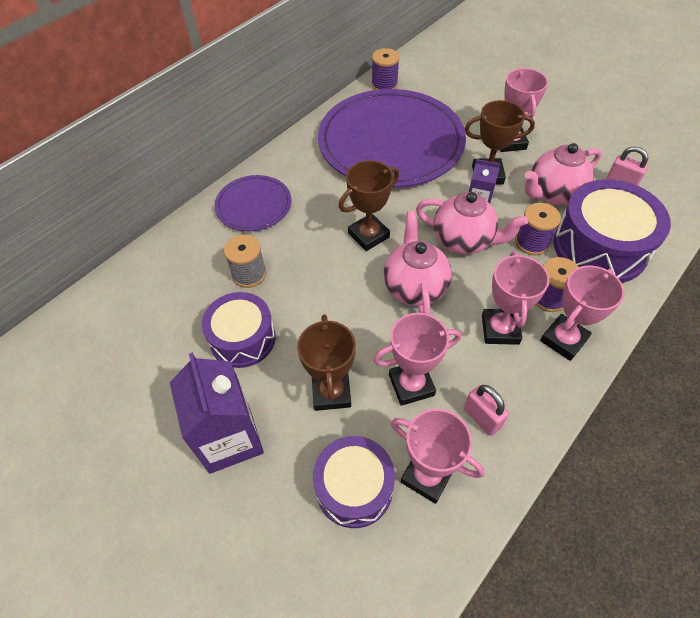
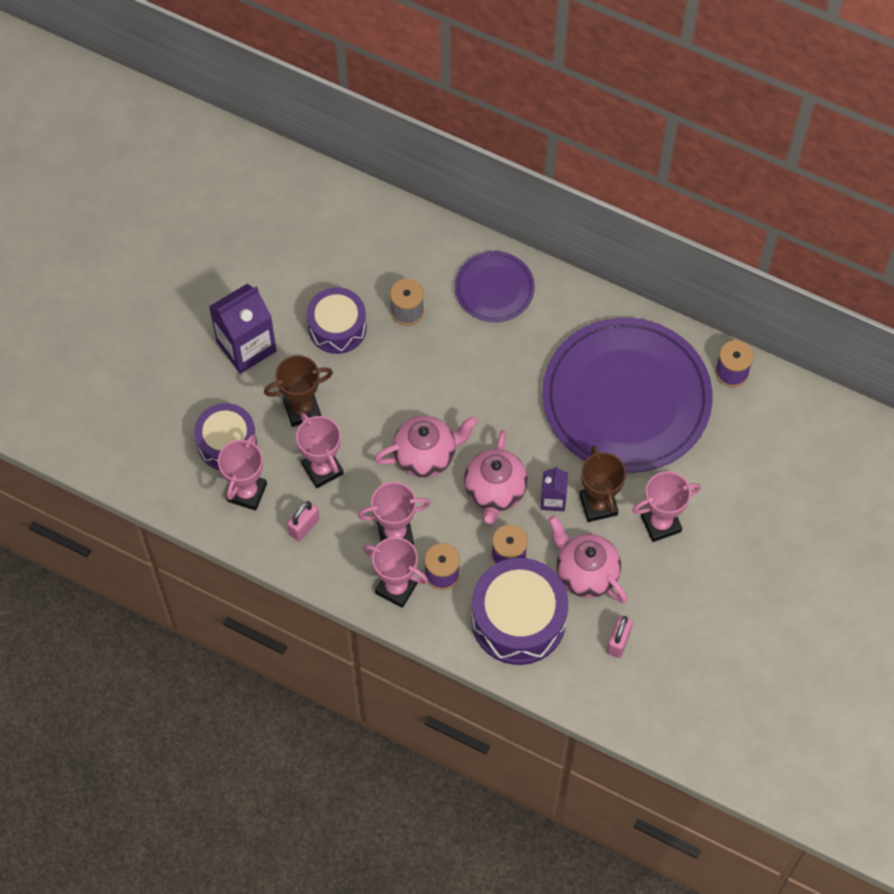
camera: 75 degrees right, 10 degrees up
brown trophy [339,160,399,251] -> none

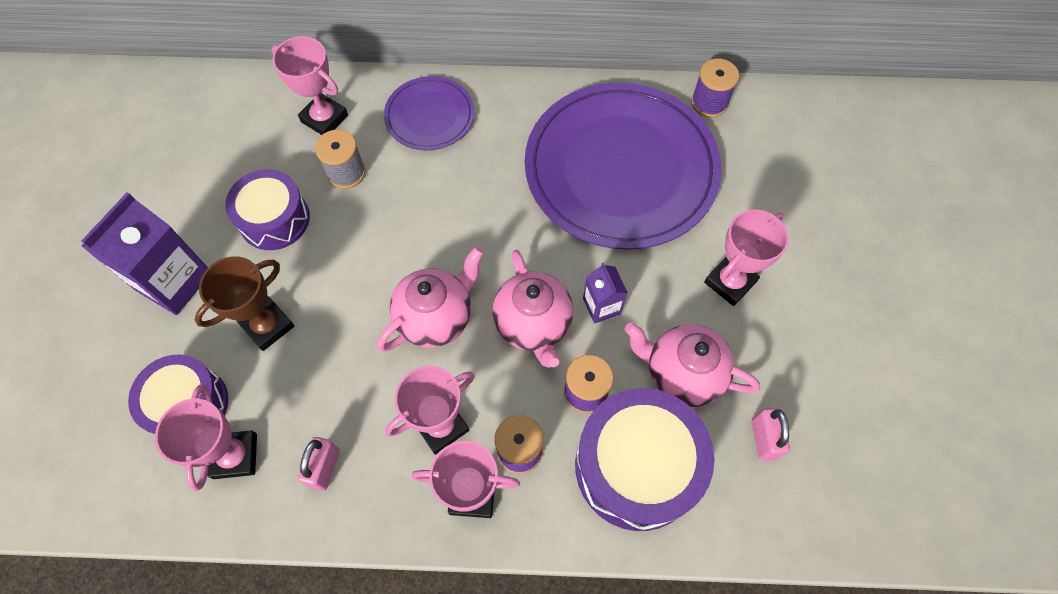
camera: 25 degrees left, 0 degrees up
pink trophy [296,413,344,488] -> pink trophy moved to [272,36,348,135]
brown trophy [580,446,626,522] -> none

